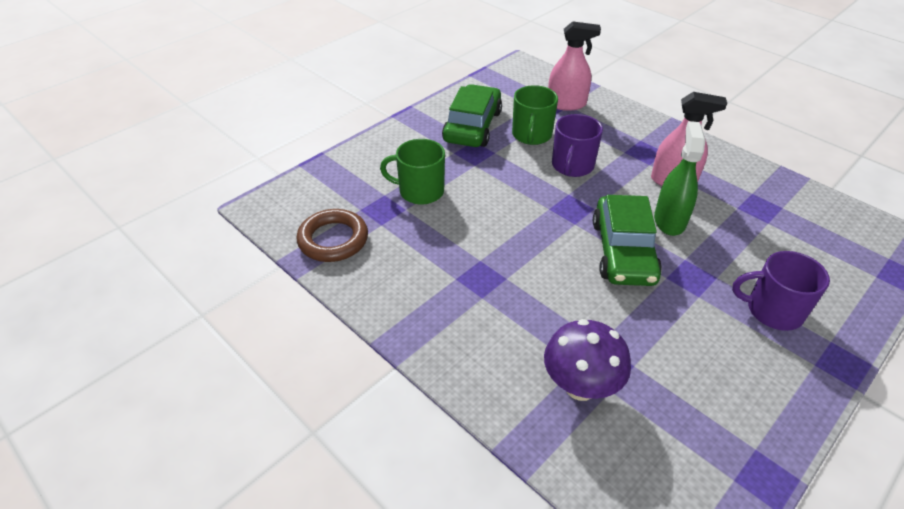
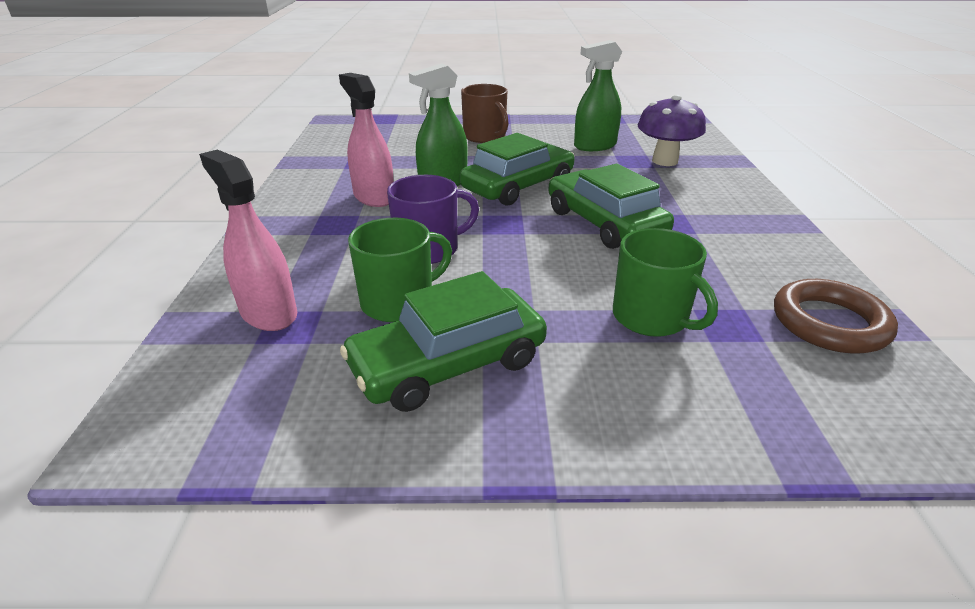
camera: 135 degrees left, 10 degrees down
purple mug [732,251,830,331] -> brown mug [461,84,509,143]
none -> green car [548,164,674,249]
none -> green spray bottle [574,40,622,151]

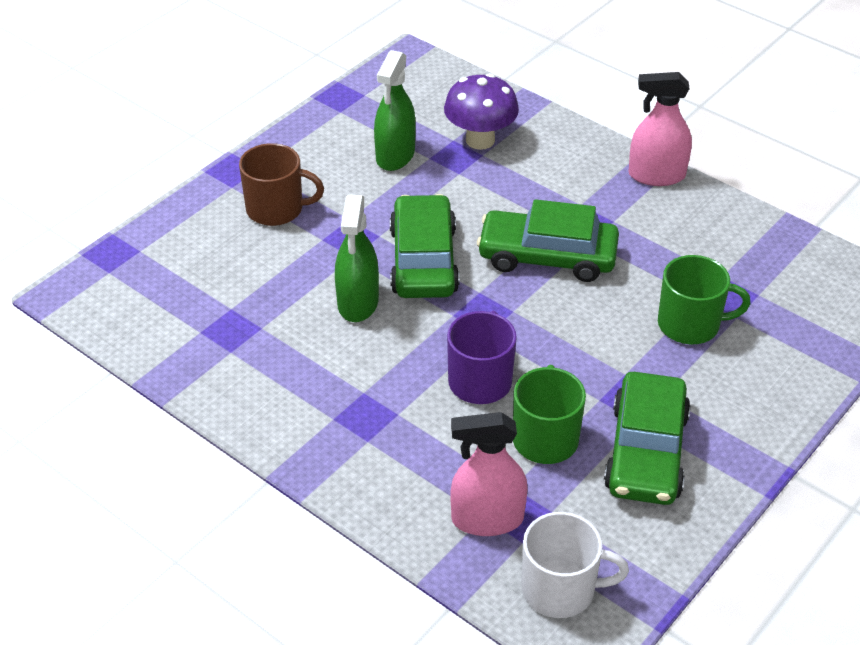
camera: 50 degrees left, 10 degrees up
pink spray bottle [339,73,394,207] -> pink spray bottle moved to [628,72,692,186]
brown ring [774,279,898,354] -> none
none -> white mug [521,512,629,618]

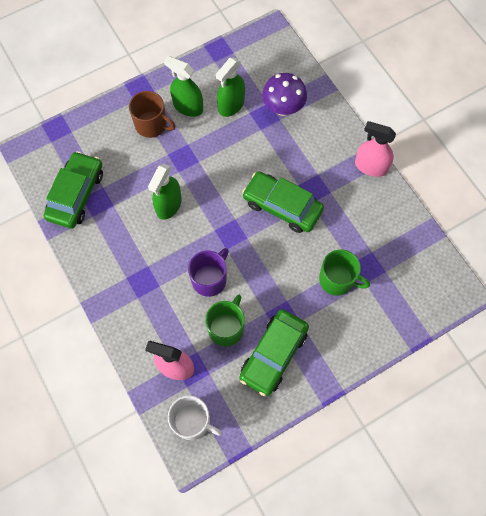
camera: 20 degrees right, 25 degrees up
green car [390,194,460,298] -> green car moved to [44,151,103,229]
none -> green spray bottle [164,56,203,117]

